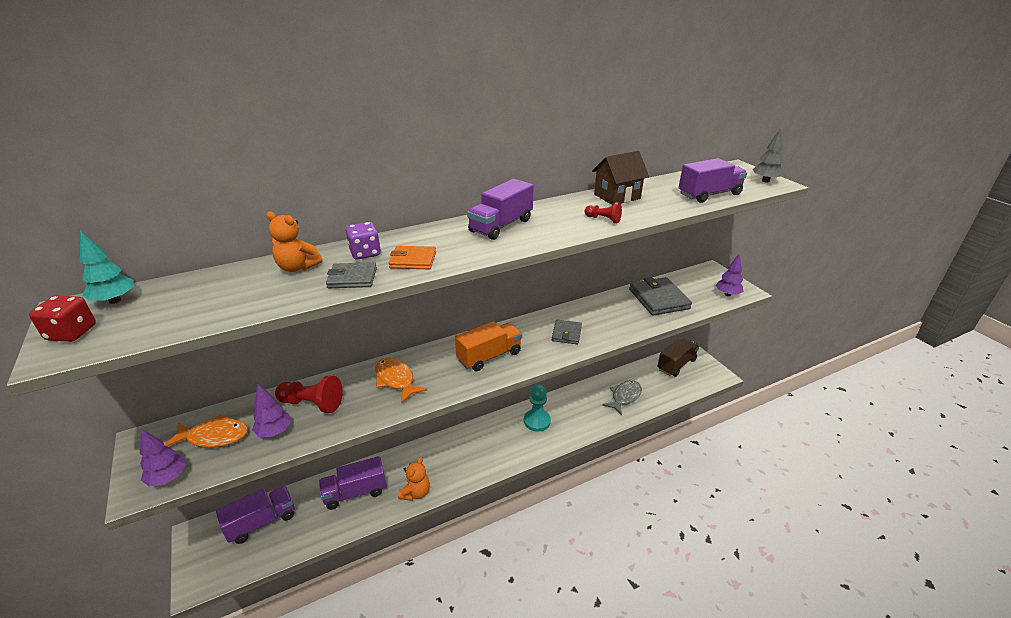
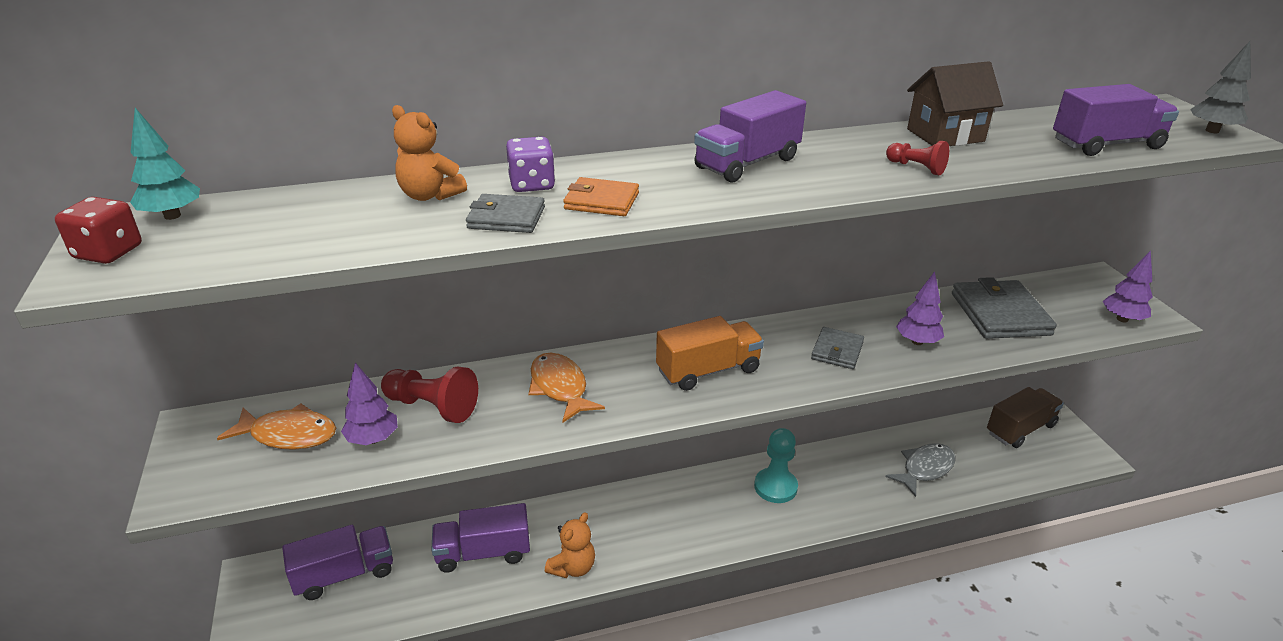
camera: 10 degrees right, 0 degrees up
purple tree [140,429,186,486] -> purple tree moved to [896,271,944,345]

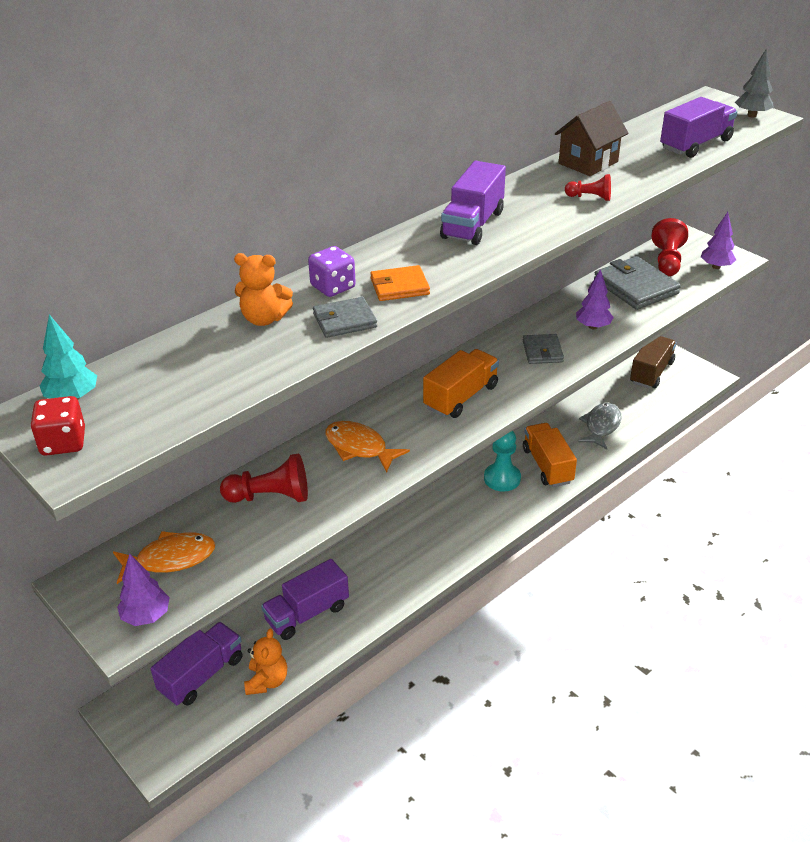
camera: 25 degrees left, 5 degrees up
purple tree [341,363,398,445] -> purple tree moved to [117,553,170,626]
orange teddy bear [545,512,595,578] -> orange teddy bear moved to [244,629,287,695]
none -> orange truck [523,423,577,487]
none -> red pawn [652,218,688,276]

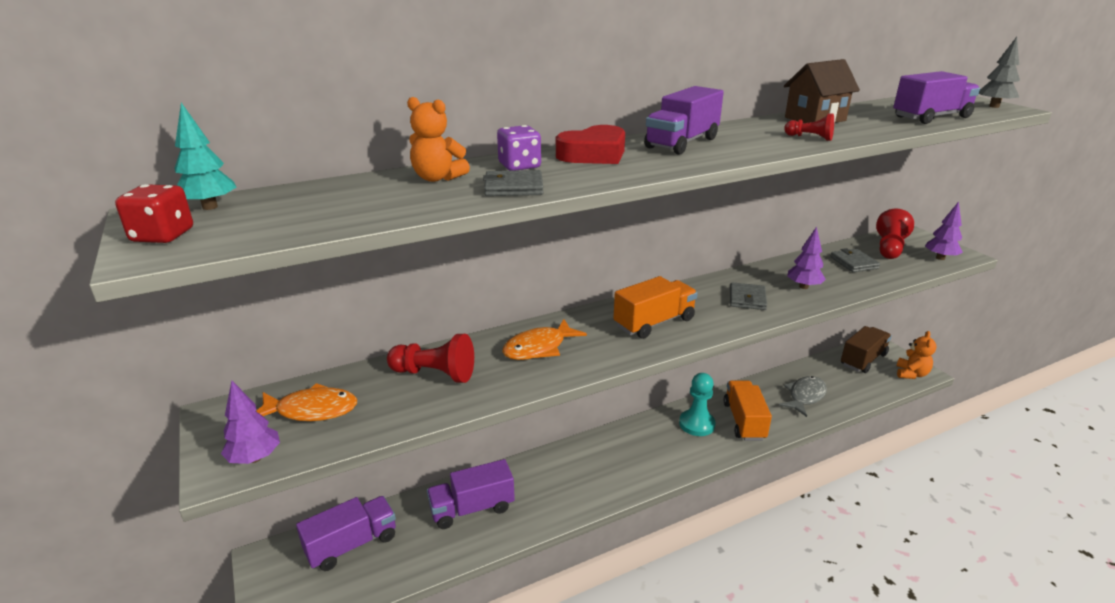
camera: 15 degrees right, 10 degrees down
orange teddy bear [244,629,287,695] -> orange teddy bear moved to [896,331,936,379]
orange fish [325,421,410,472] -> orange fish turned 90 degrees counterclockwise [502,319,587,360]
orange wallet [370,265,430,301] -> none
grey wallet [594,256,681,310] -> grey wallet [830,248,880,272], size x0.57
none -> red heart [556,125,625,164]

